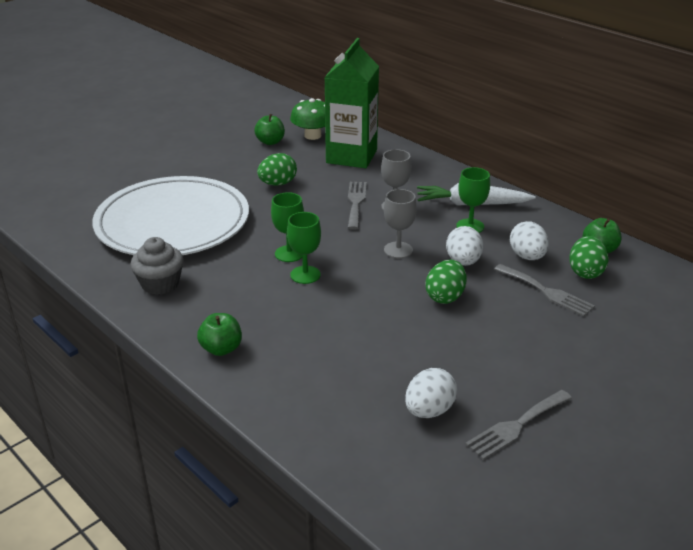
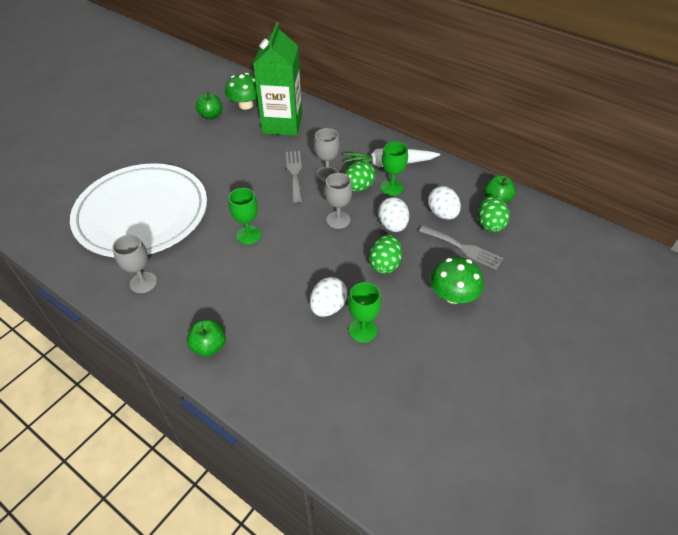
camera: 10 degrees left, 15 degrees up
grey cupcake [131,237,184,295] -> grey goblet [112,235,157,293]
green egg [257,153,297,186] -> green egg moved to [345,161,376,192]
green goblet [287,212,321,284] -> green goblet moved to [348,282,381,343]
white egg [405,368,457,418] -> white egg moved to [310,277,347,317]
grey fork [465,390,572,460] -> none
none -> green mushroom [430,257,484,304]

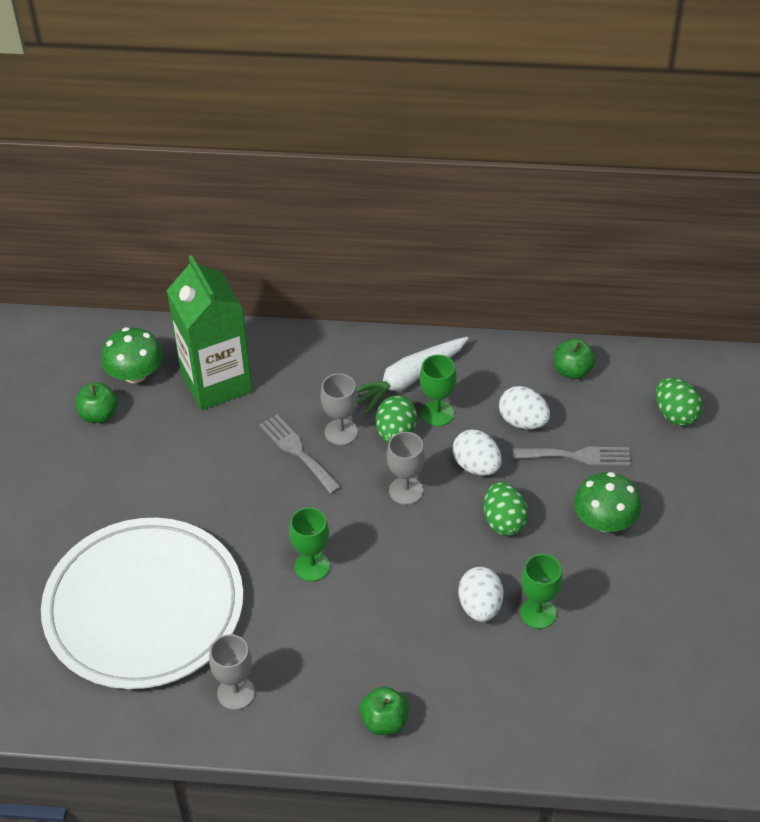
camera: 30 degrees left, 0 degrees up
green egg [478,195,510,232] -> green egg moved to [656,378,703,426]

